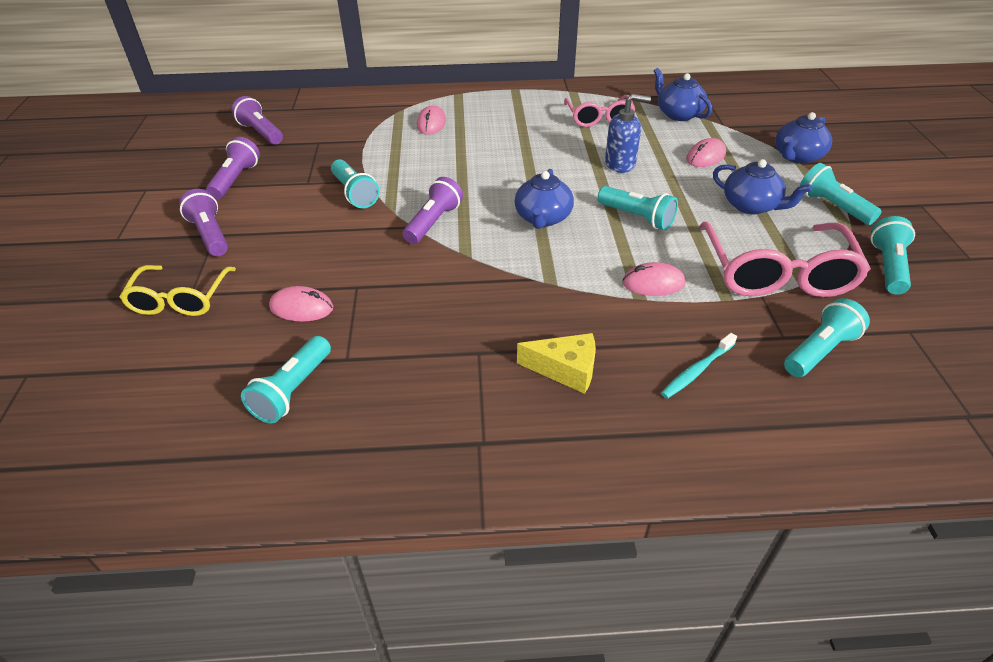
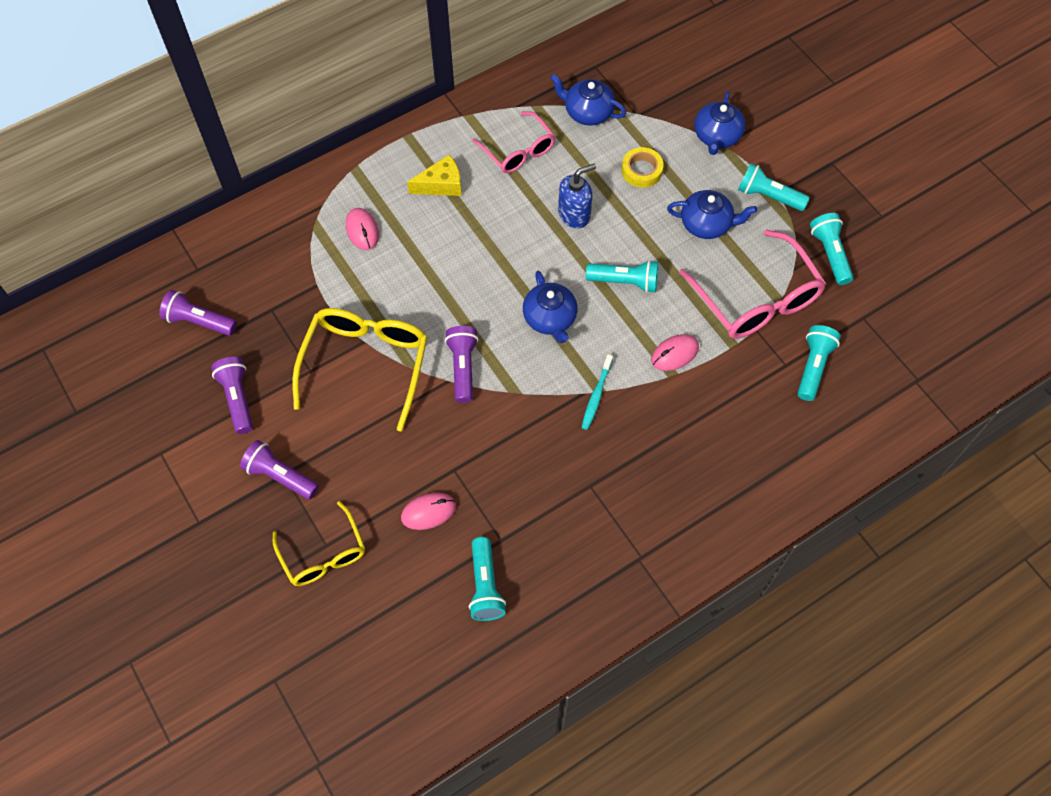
camera: 30 degrees left, 20 degrees up
turquoise flashlight [331,159,380,208] -> yellow glasses [292,308,428,431]
yellow cheese [517,333,596,394] -> yellow cheese moved to [407,155,461,196]
turquoise toothbrush [661,333,737,399] -> turquoise toothbrush moved to [581,354,613,430]
pink mouse [686,138,726,167] -> yellow tape [622,147,664,188]

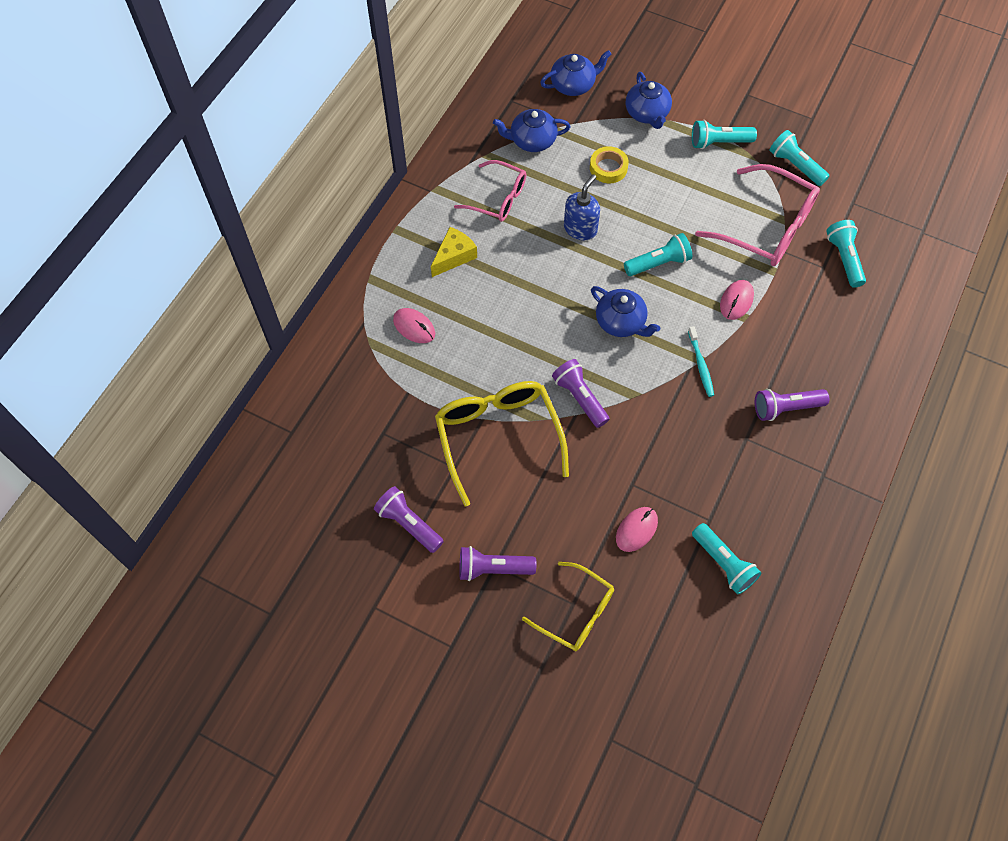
camera: 30 degrees left, 0 degrees up
purple flashlight [159,290,237,336] -> purple flashlight moved to [755,389,829,421]
blue teapot [667,190,757,239] -> blue teapot moved to [540,50,611,96]

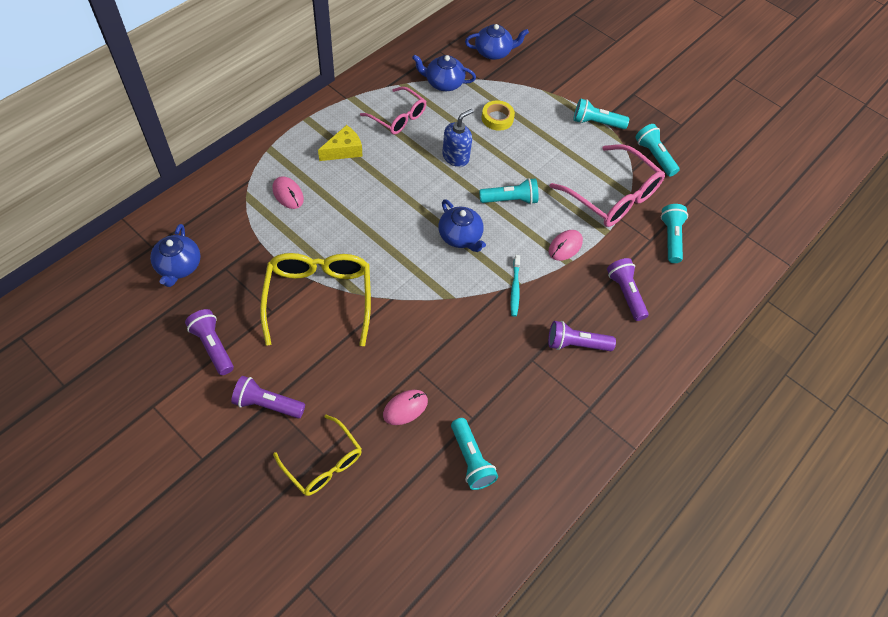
camera: 10 degrees right, 5 degrees down
purple flashlight [552,359,609,428] -> purple flashlight moved to [607,258,649,321]
blue teapot [626,72,672,129] -> blue teapot moved to [150,224,201,287]

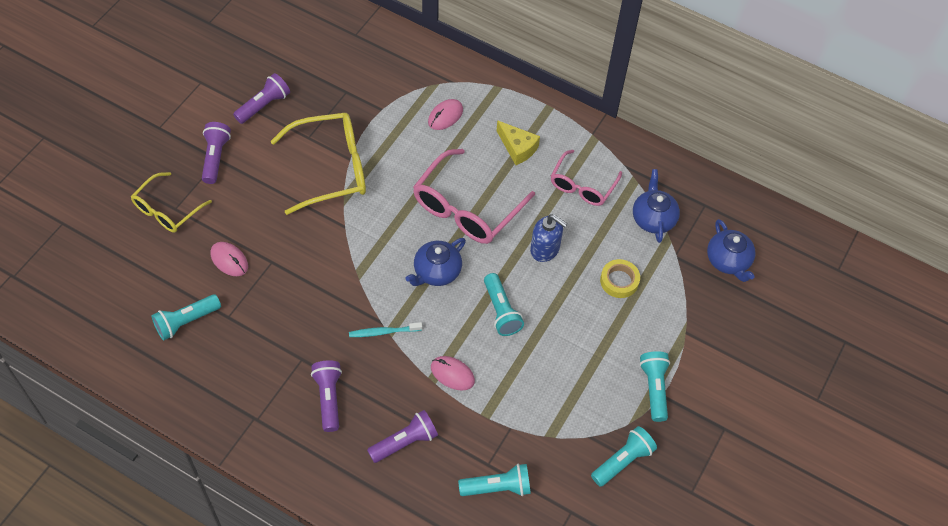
camera: 80 degrees right, 0 degrees up
blue teapot [150,224,201,287] -> none
pink glasses [549,144,665,227] -> pink glasses moved to [413,149,535,244]

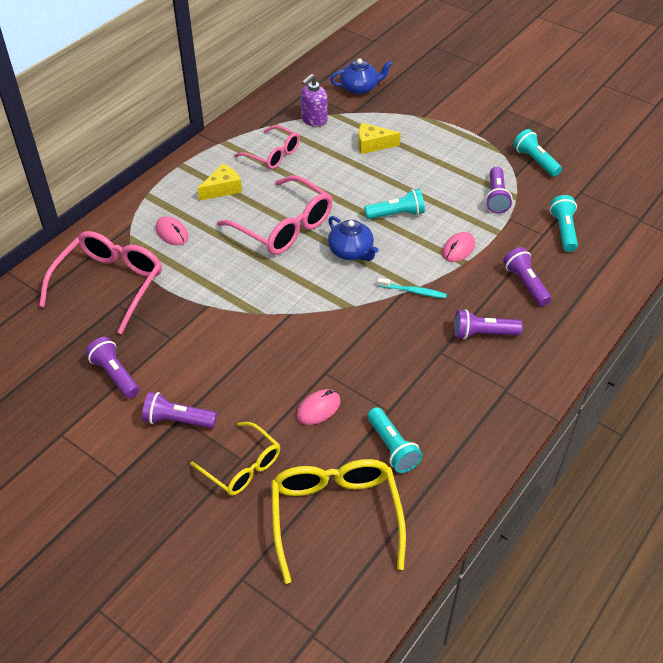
camera: 80 degrees left, 10 degrees down
yellow glasses [271,113,366,215] -> yellow glasses moved to [271,459,406,584]
turquoise toothbrush [349,322,422,337] -> turquoise toothbrush turned 75 degrees counterclockwise [377,278,447,298]
blue soap dispenser [530,214,567,262] -> none
yellow tape [600,259,640,298] -> yellow cheese [358,123,401,154]
blue teapot [633,169,680,243] -> purple soap dispenser [301,74,328,127]
turquoise flashlight [639,351,670,422] -> none
none -> pink glasses [39,231,162,334]
none -> purple flashlight [486,167,512,214]

